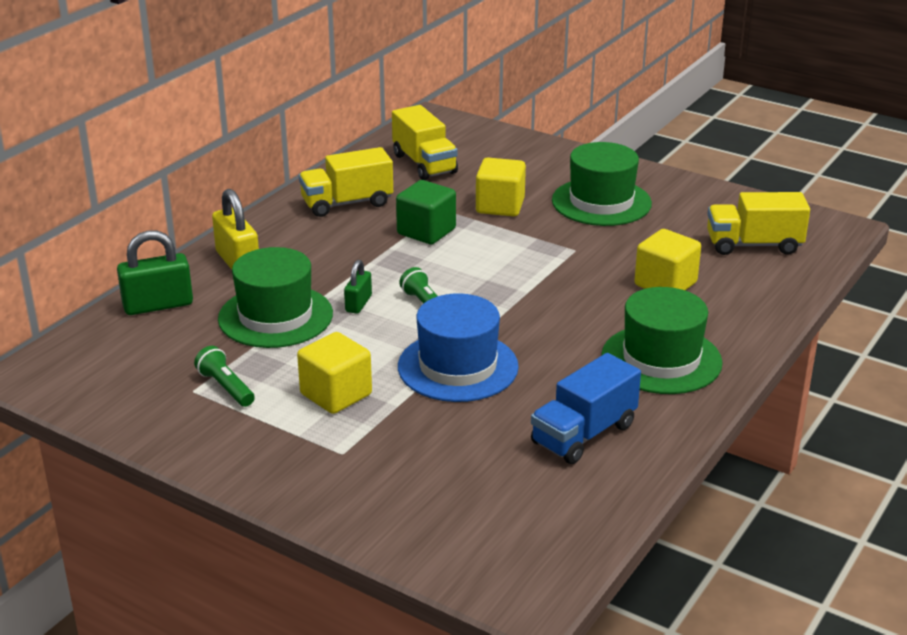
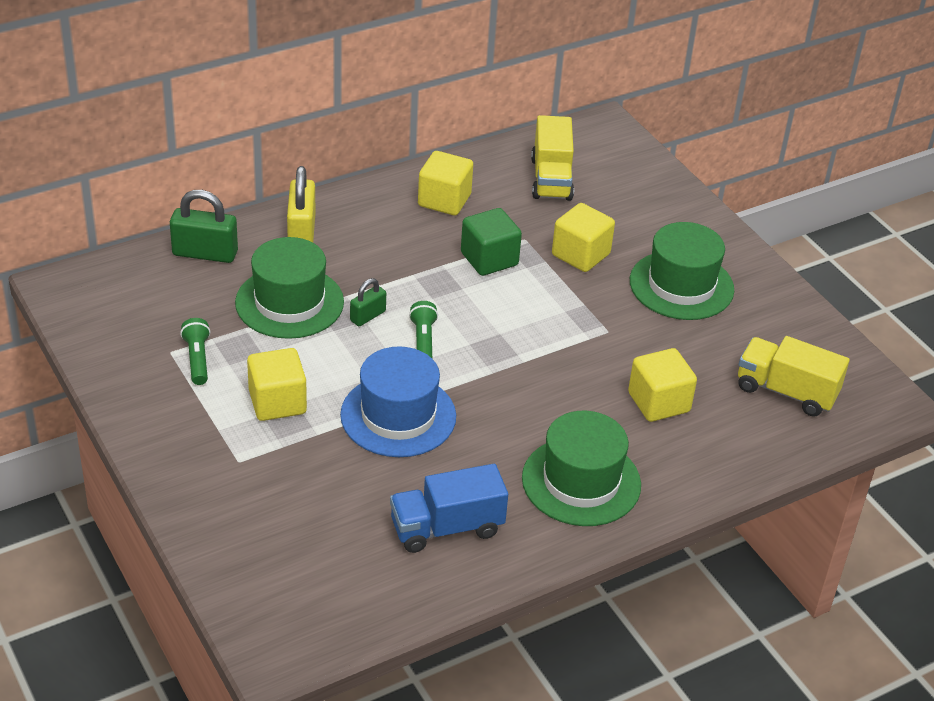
camera: 25 degrees right, 10 degrees up
yellow truck [299,147,393,217] -> yellow cube [418,151,473,215]

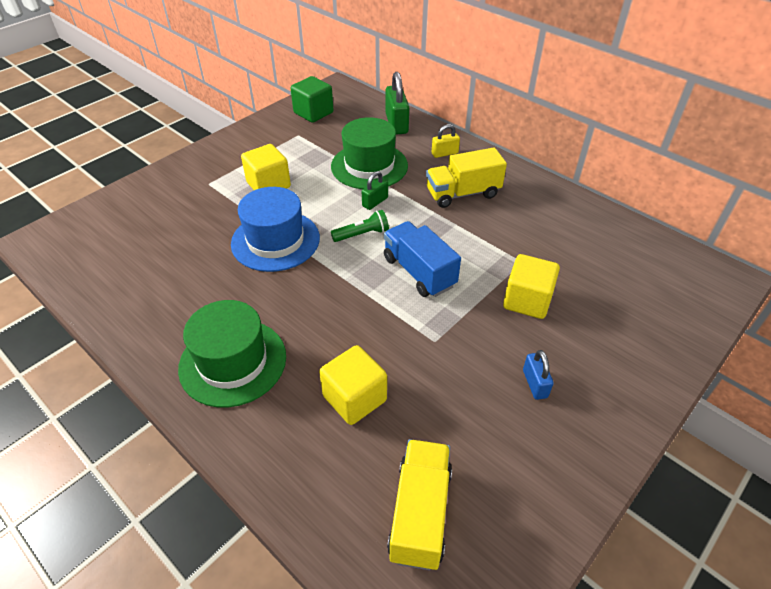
camera: 75 degrees right, 5 degrees up
green flashlight [180,318,210,385] -> none
yellow padlock [287,166,315,242] -> yellow padlock [432,124,460,158], size x0.58
green padlock [350,278,386,326] -> green padlock turned 75 degrees counterclockwise [362,171,388,210]
blue truck [390,464,508,553] -> blue truck moved to [384,221,461,297]
yellow cube [418,151,473,215] -> none
green cube [461,208,522,276] -> green cube moved to [290,76,334,123]
yellow truck [531,115,574,201] -> yellow truck moved to [426,147,507,208]
green hat [630,222,734,320] -> blue padlock [523,350,554,400]

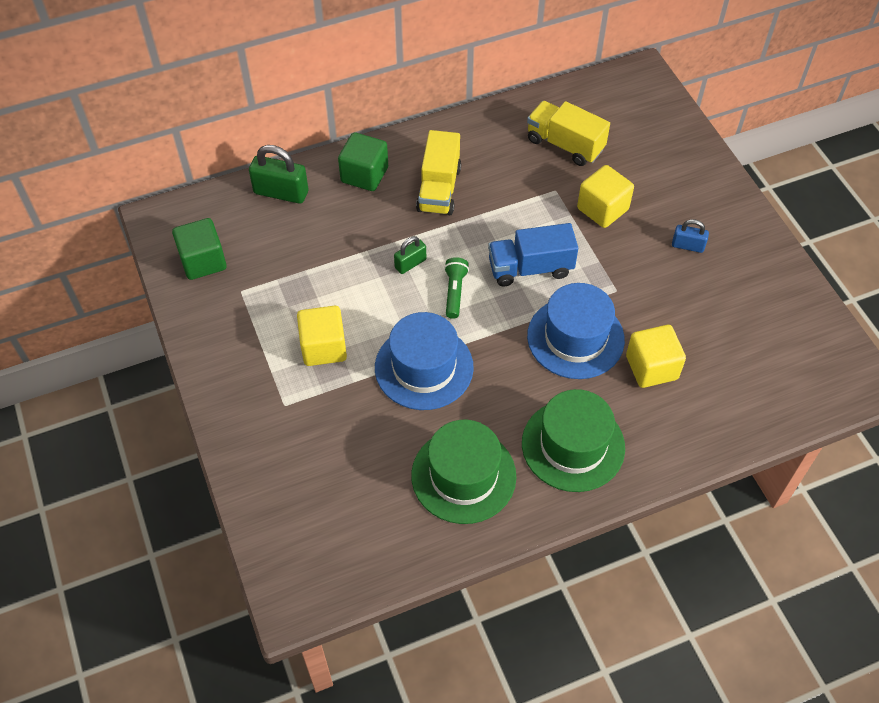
camera: 65 degrees left, 10 degrees up
green hat [331,117,408,189] -> green hat moved to [411,419,516,524]
green padlock [362,171,388,210] -> green padlock turned 75 degrees clockwise [394,236,426,274]
yellow truck [387,439,452,570] -> yellow truck moved to [527,101,610,166]
yellow padlock [432,124,460,158] -> green cube [338,132,388,191]
none -> blue hat [527,283,625,379]

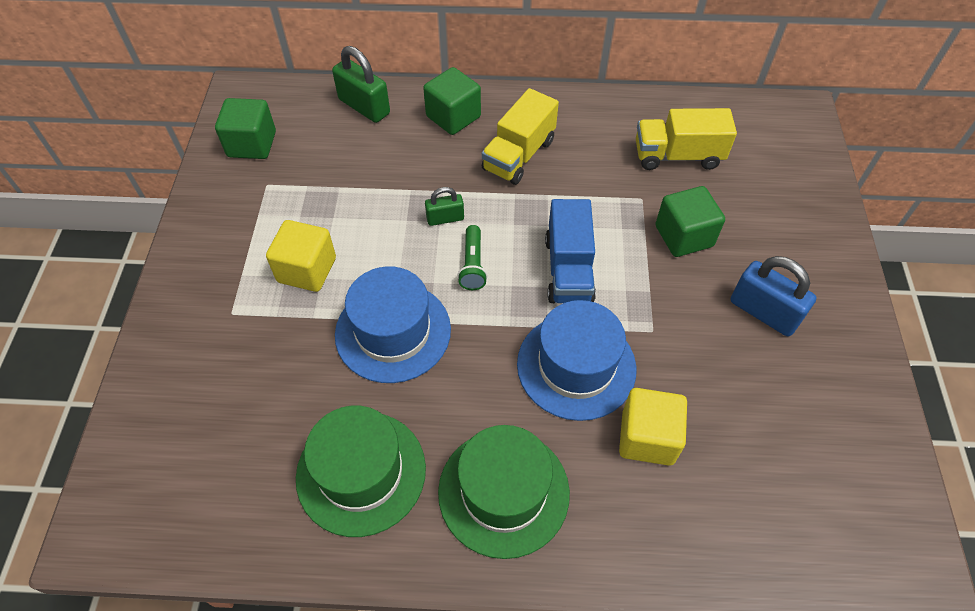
camera: 25 degrees right, 0 degrees up
green flashlight [444,257,469,319] -> green flashlight turned 150 degrees clockwise [458,225,487,290]
blue truck [488,223,578,287] -> blue truck turned 105 degrees counterclockwise [545,199,596,303]
yellow truck [527,101,610,166] -> yellow truck turned 60 degrees counterclockwise [636,108,737,170]
yellow cube [577,165,634,228] -> green cube [655,186,725,257]
blue padlock [672,219,709,253] -> blue padlock [731,256,817,336], size x1.72

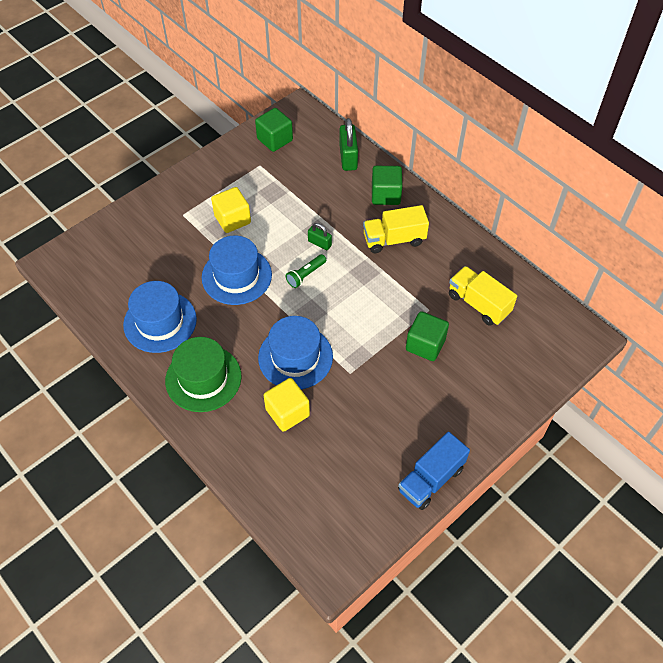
camera: 45 degrees right, 0 degrees up
green hat [296,406,426,537] -> blue hat [123,281,197,353]
blue truck [545,199,596,303] -> blue truck moved to [398,432,470,510]
blue padlock [731,256,817,336] -> none

